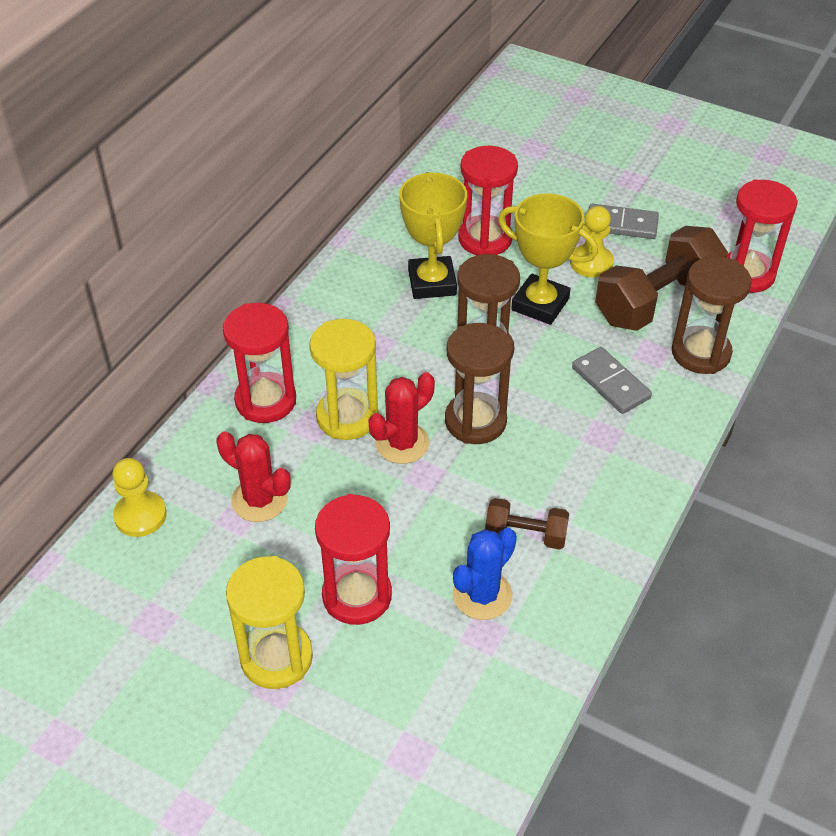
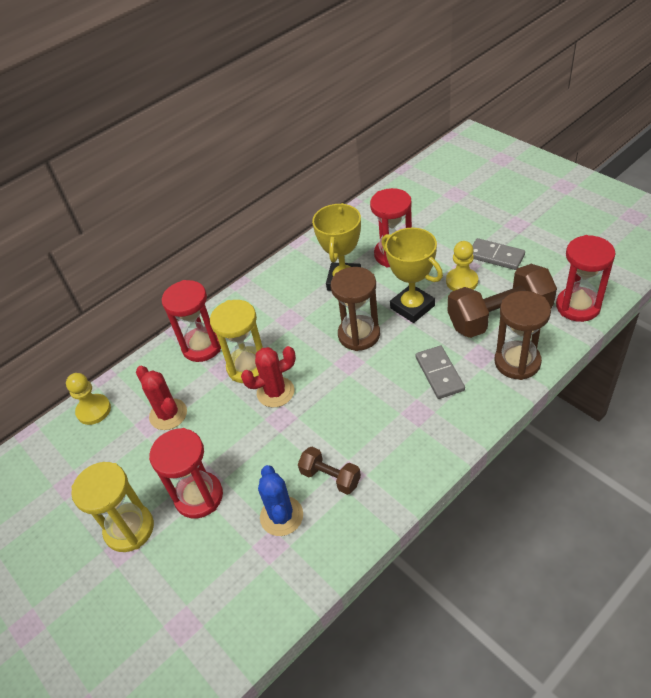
camera: 25 degrees right, 0 degrees up
brown hourglass [445,323,513,444] -> none
blue cactus [453,528,517,620] -> blue cactus turned 75 degrees counterclockwise [258,465,303,536]

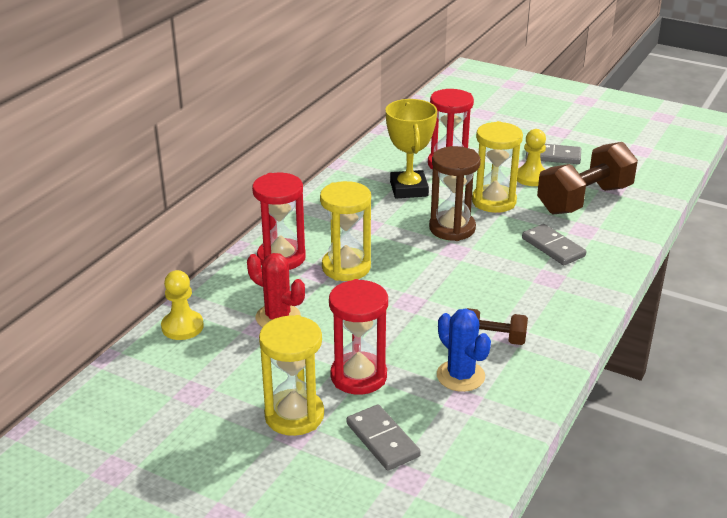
camera: 25 degrees left, 15 degrees down
red cactus [241,346,296,407] -> none
yellow trophy [381,228,443,323] -> yellow hourglass [472,121,523,213]
brown hourglass [495,291,551,380] -> none
red hourglass [556,235,615,322] -> none
none -> grey domino [347,404,421,471]

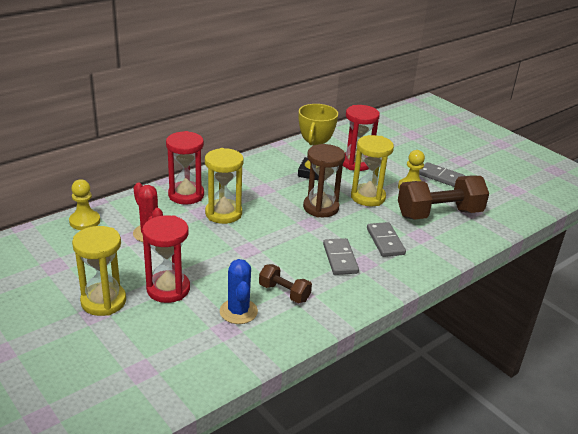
camera: 20 degrees right, 0 degrees up
grey domino [347,404,421,471] -> grey domino moved to [323,238,359,275]

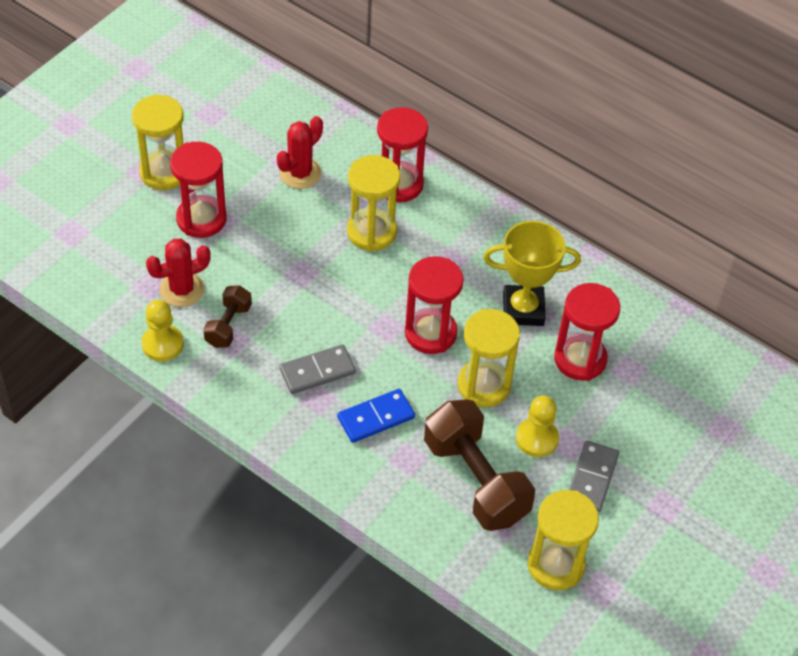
camera: 75 degrees right, 20 degrees up
yellow pawn [69,179,100,230] -> yellow pawn moved to [141,300,184,361]
blue cactus [220,259,258,324] -> red cactus [146,239,211,307]
brown hourglass [303,144,345,218] -> red hourglass [405,256,464,354]
grey domino [367,222,406,257] -> blue domino [337,389,415,443]
none -> yellow hourglass [528,490,599,590]

